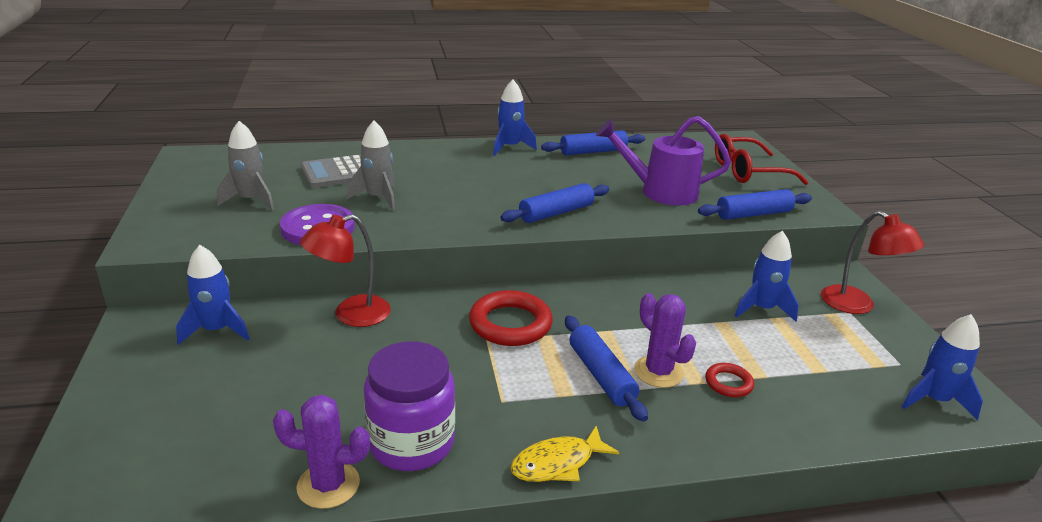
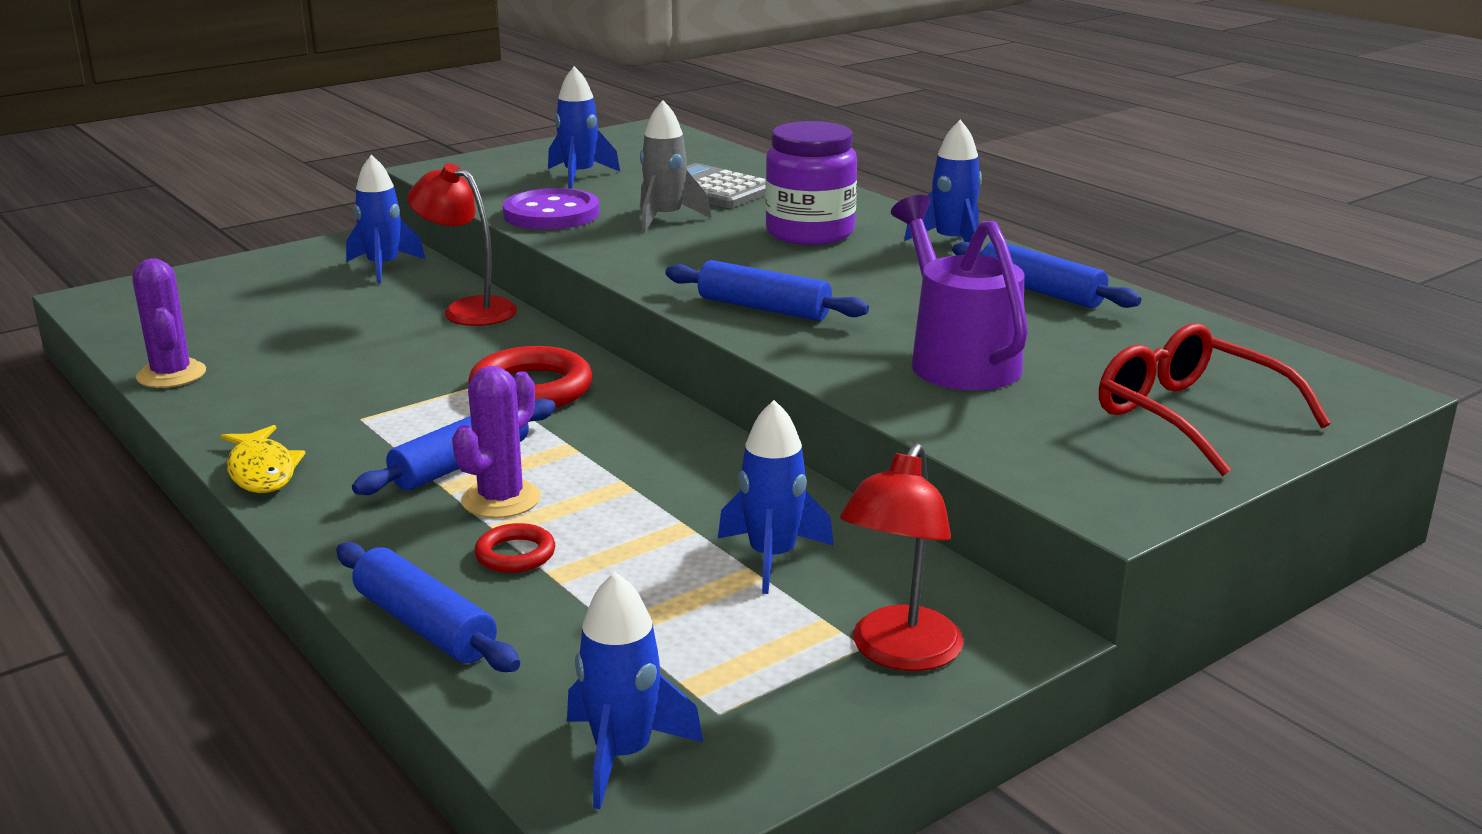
camera: 65 degrees right, 5 degrees down
grey rocket [217,121,274,210] -> blue rocket [548,66,620,189]
purple jar [364,341,455,471] -> purple jar moved to [765,121,857,245]
yellow fish [510,426,619,482] -> yellow fish turned 150 degrees counterclockwise [220,425,306,493]
blue rolling pin [698,189,812,220] -> blue rolling pin moved to [336,542,520,672]

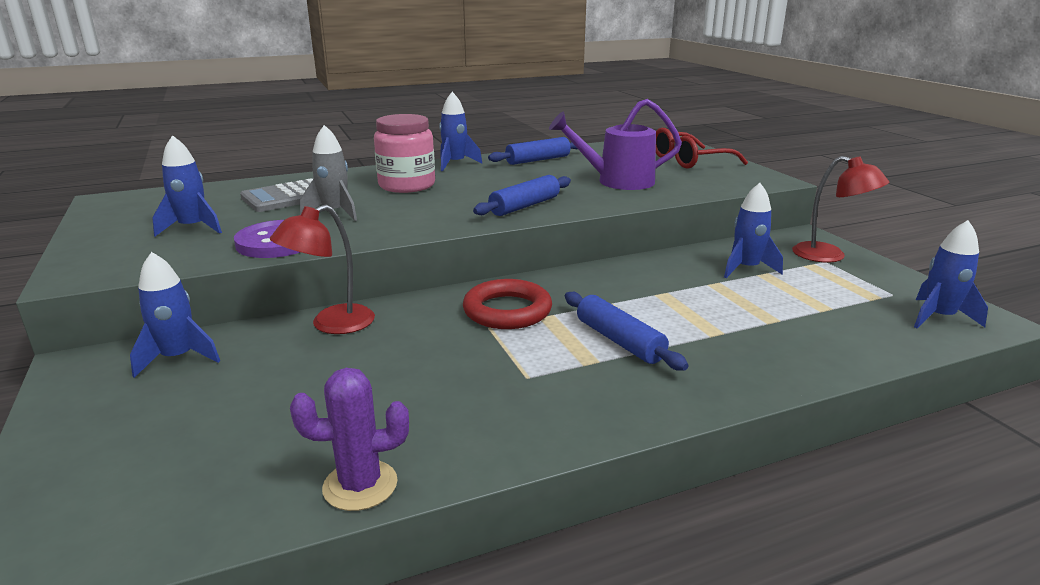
camera: 75 degrees left, 0 degrees up
yellow fish [220,425,306,493] -> none
blue rolling pin [336,542,520,672] -> none
purple cactus [452,366,541,518] -> none
red ring [475,523,555,573] -> none
purple jar [765,121,857,245] -> pink jar [374,114,435,193]

